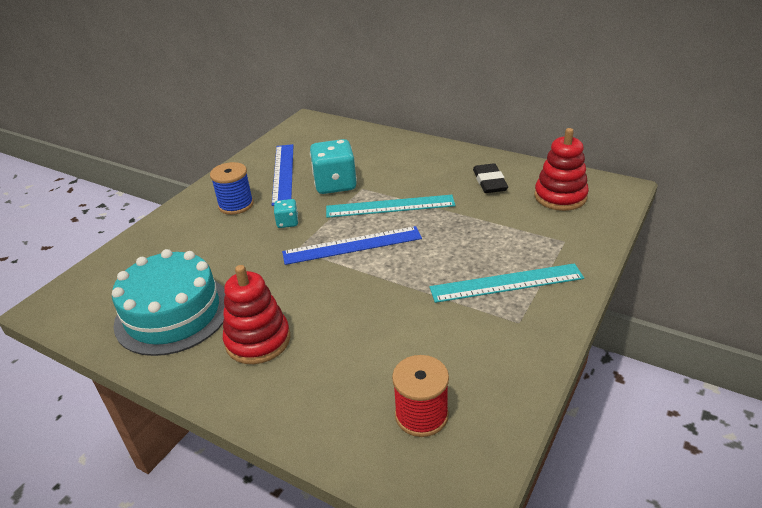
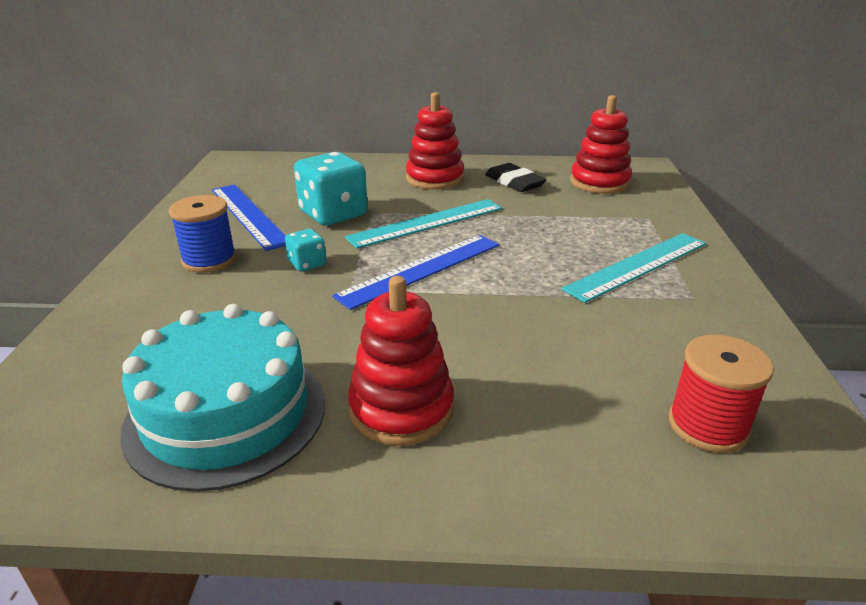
camera: 30 degrees left, 5 degrees down
none -> red stacking toy [406,92,464,190]

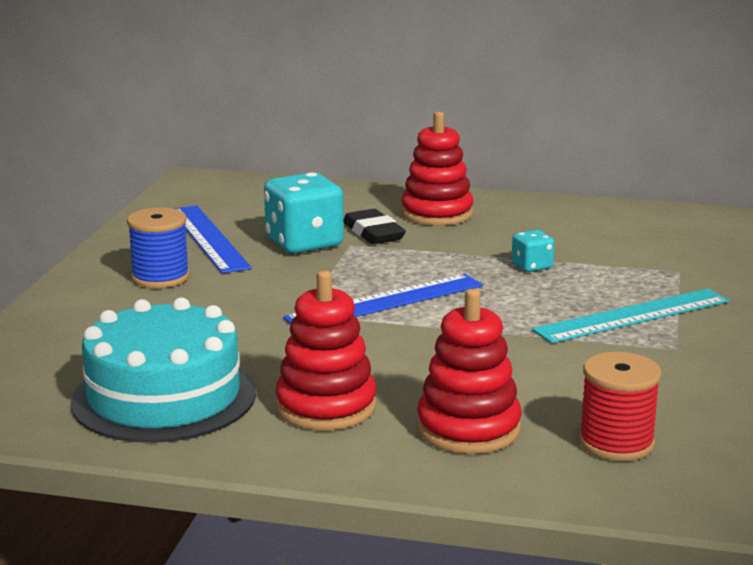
camera: 10 degrees right, 10 degrees down
turquoise dice [285,229,326,272] -> turquoise dice moved to [512,230,554,272]
turquoise ruler [345,199,502,249] -> none
black eraser [485,163,547,192] -> black eraser moved to [343,209,406,244]
red stacking toy [570,95,632,194] -> red stacking toy moved to [417,289,521,454]

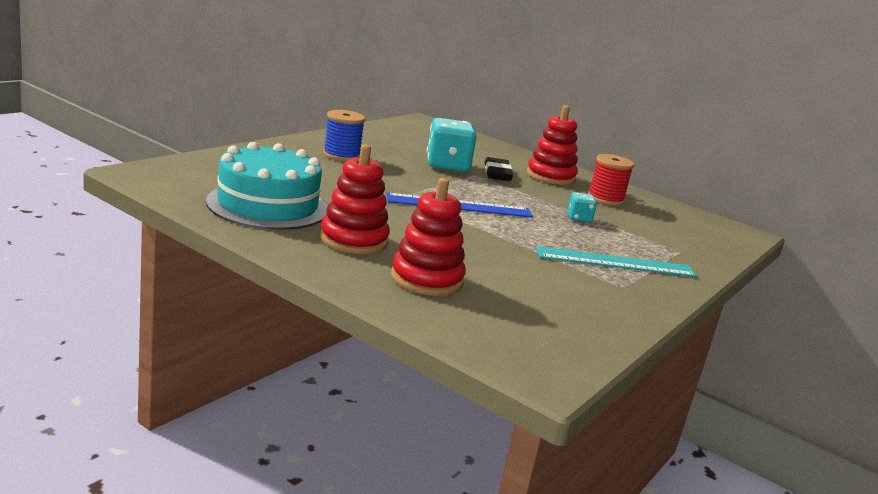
camera: 20 degrees right, 0 degrees up
blue ruler [173,205,252,273] -> none
red spool [579,352,661,461] -> red spool moved to [588,154,634,206]

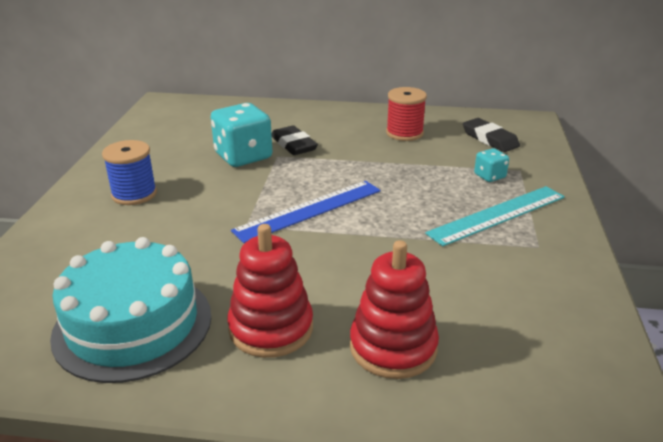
camera: 25 degrees left, 10 degrees up
red stacking toy [527,105,578,185] -> none
turquoise dice [567,192,597,223] -> turquoise dice moved to [474,148,509,182]
none -> black eraser [463,118,520,152]

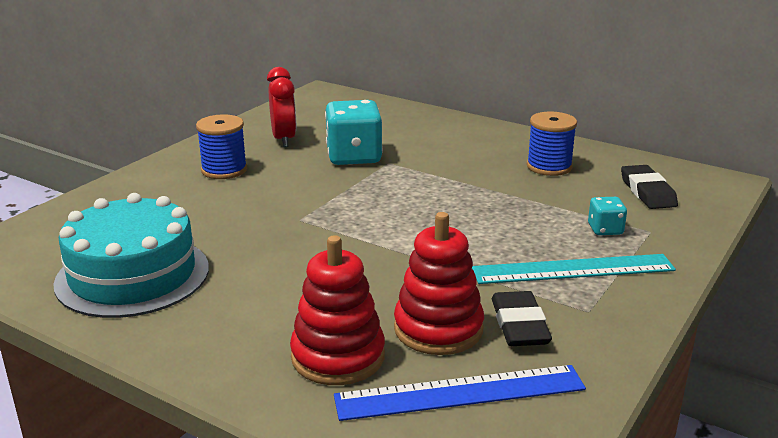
camera: 25 degrees right, 5 degrees down
red stacking toy [227,224,313,358] -> red stacking toy moved to [394,212,484,355]
blue ruler [231,181,381,243] -> blue ruler moved to [334,365,586,421]
black eraser [271,125,318,155] -> black eraser moved to [492,291,552,346]
red spool [386,87,427,141] -> blue spool [527,112,577,176]
none -> red clock [267,67,296,147]

